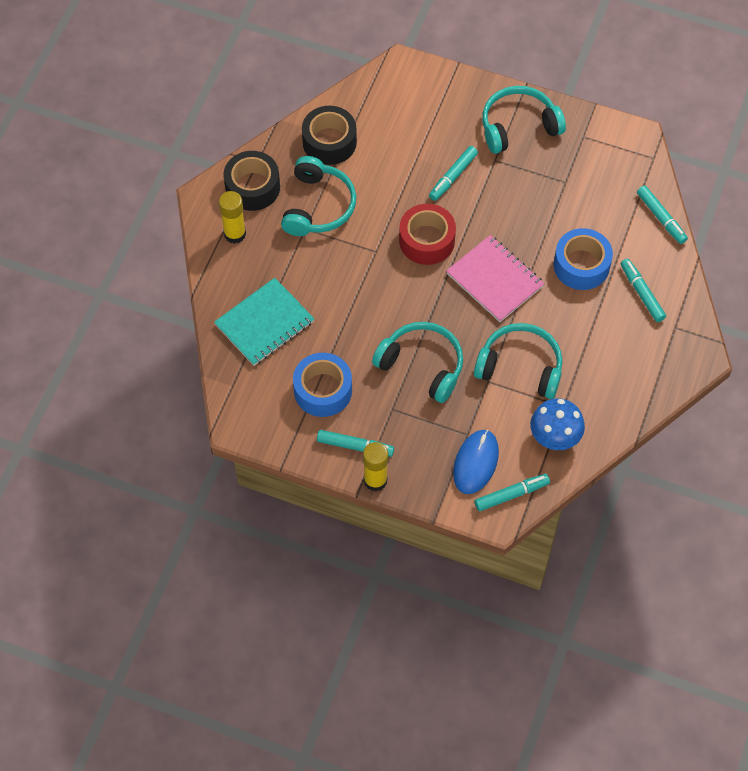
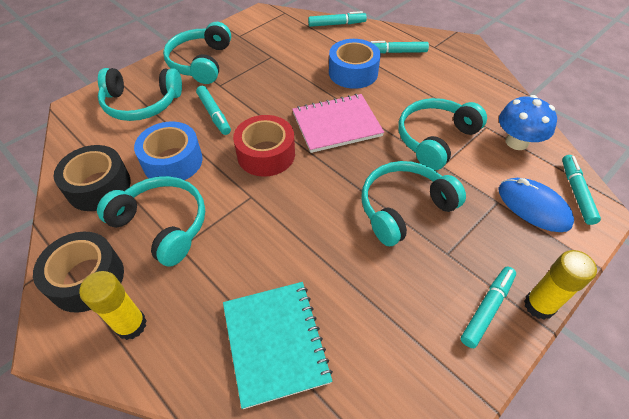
camera: 65 degrees left, 10 degrees down
blue tape [293,353,352,417] -> blue tape moved to [134,122,203,180]
none -> turquoise headphones [98,68,182,121]

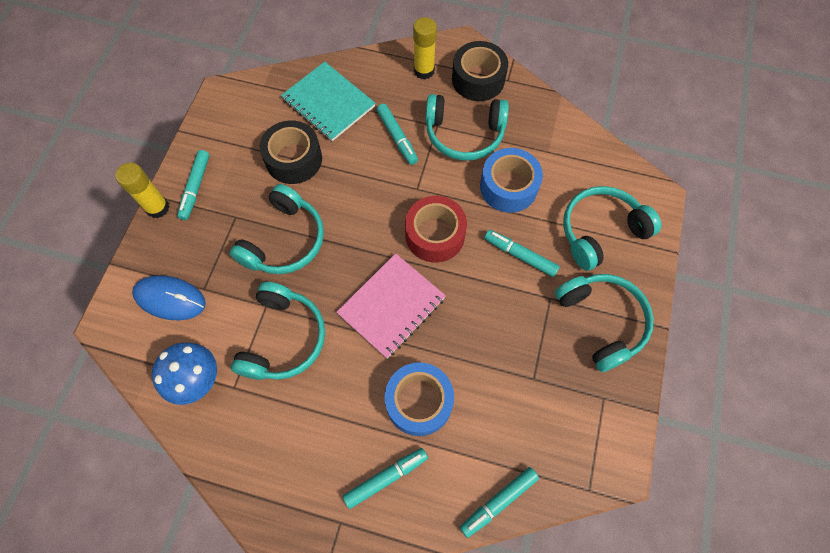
camera: 150 degrees right, 15 degrees up
black tape [54,145,131,211] -> black tape moved to [259,120,322,184]
turquoise marker [562,155,601,225] -> turquoise marker moved to [377,104,418,165]

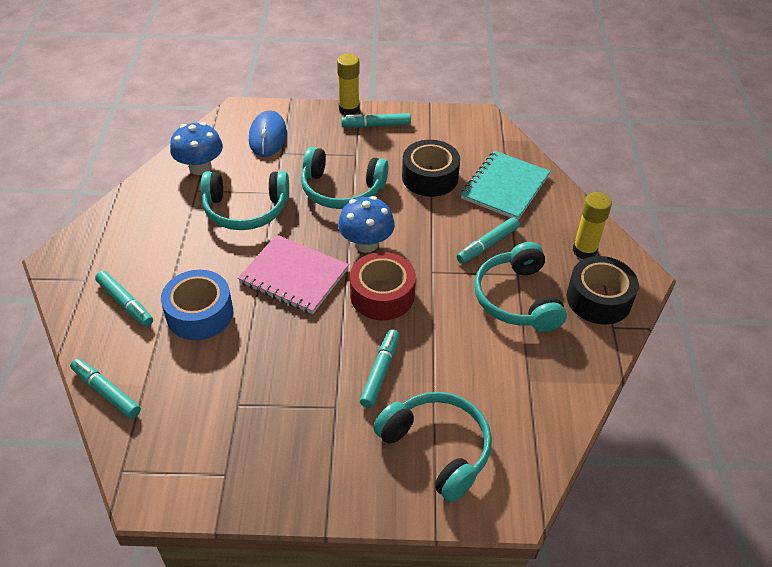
camera: 75 degrees right, 20 degrees down
blue tape [480,148,543,213] -> none
turquoise headphones [555,274,654,372] -> none
none -> blue mushroom [338,196,395,253]

